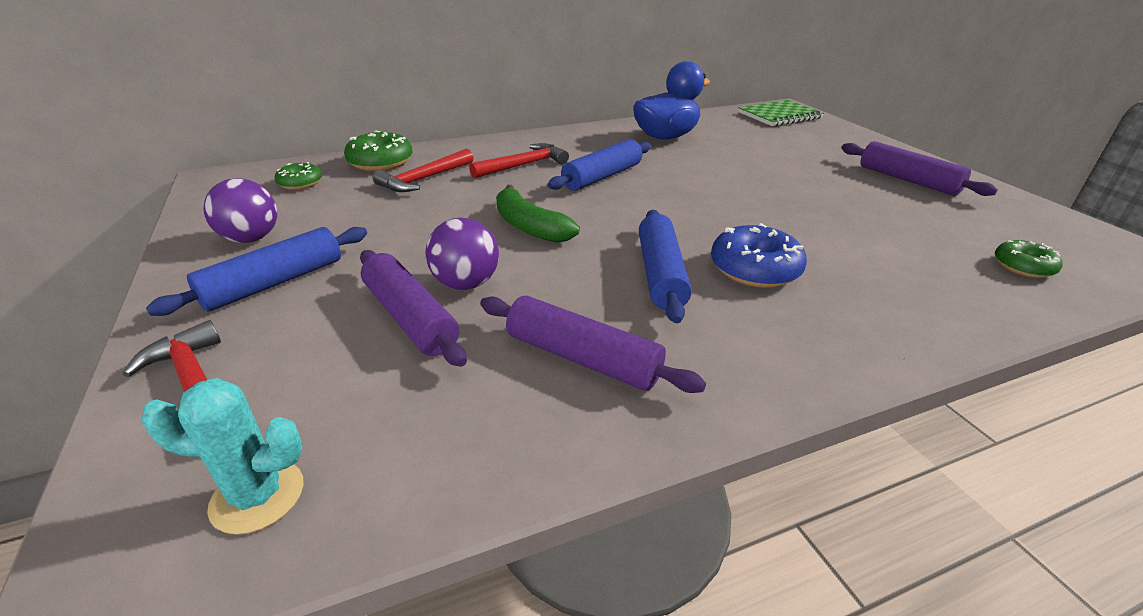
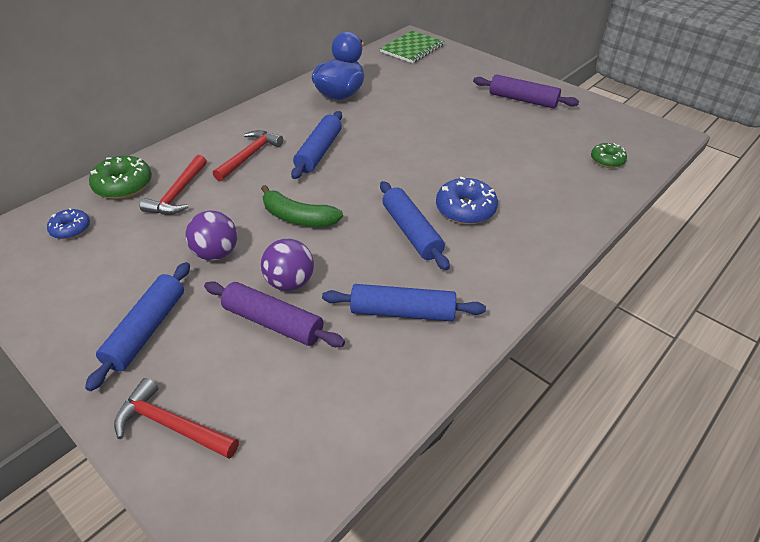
camera: 25 degrees left, 10 degrees up
turquoise cactus [142,378,303,534] -> none
purple ball [203,178,277,243] -> purple ball moved to [185,210,237,260]
green donut [274,162,322,190] -> blue donut [47,208,90,239]
purple rolling pin [480,296,706,393] -> blue rolling pin [322,284,486,321]

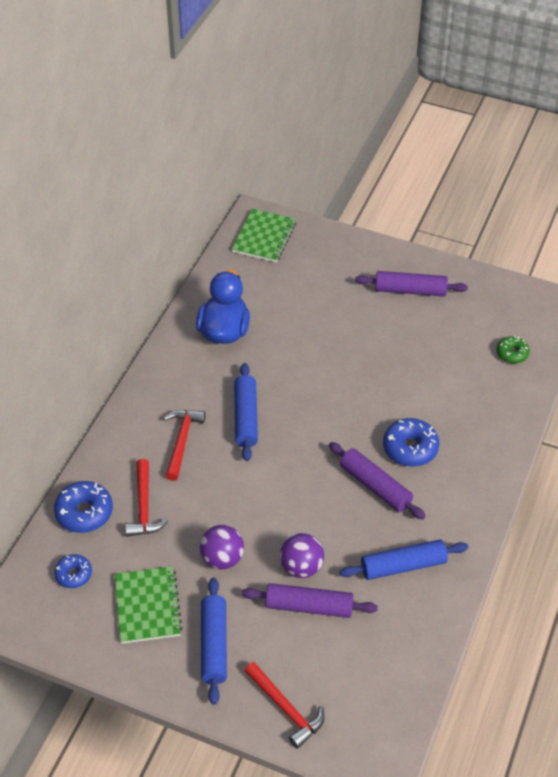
camera: 20 degrees left, 5 degrees up
green donut [89,156,152,199] -> blue donut [54,481,113,533]
red hammer [114,378,239,459] -> red hammer turned 135 degrees counterclockwise [244,662,325,749]
green banana [261,185,343,227] -> none
blue rolling pin [380,181,450,270] -> purple rolling pin [329,442,426,519]
none -> green notebook [115,566,183,644]

